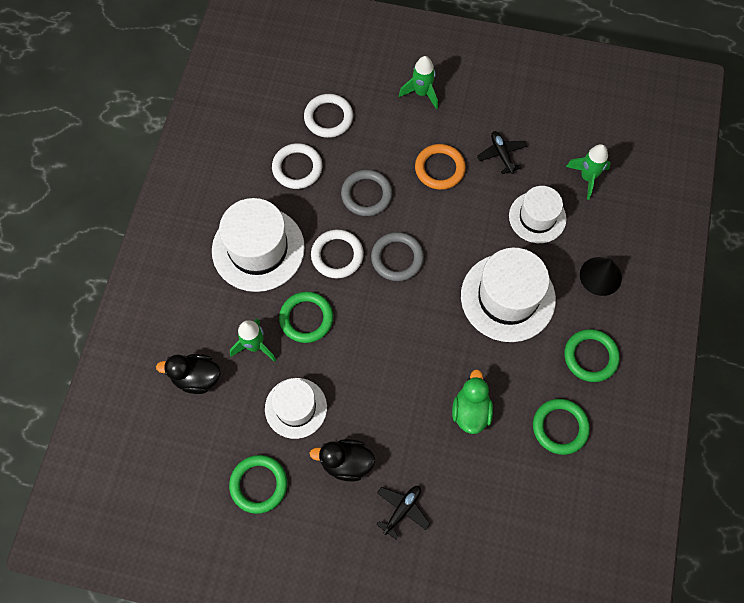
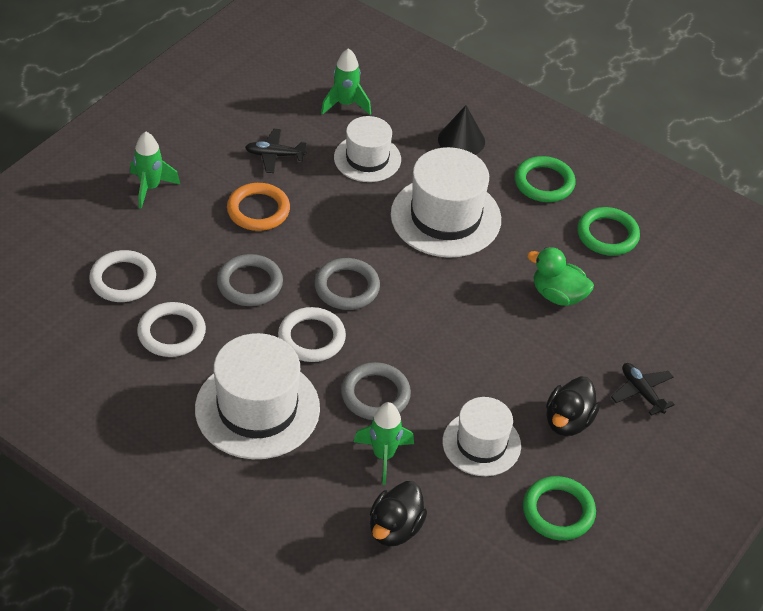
camera: 70 degrees left, 20 degrees down
green ring [279,292,333,343] -> grey ring [341,362,411,420]

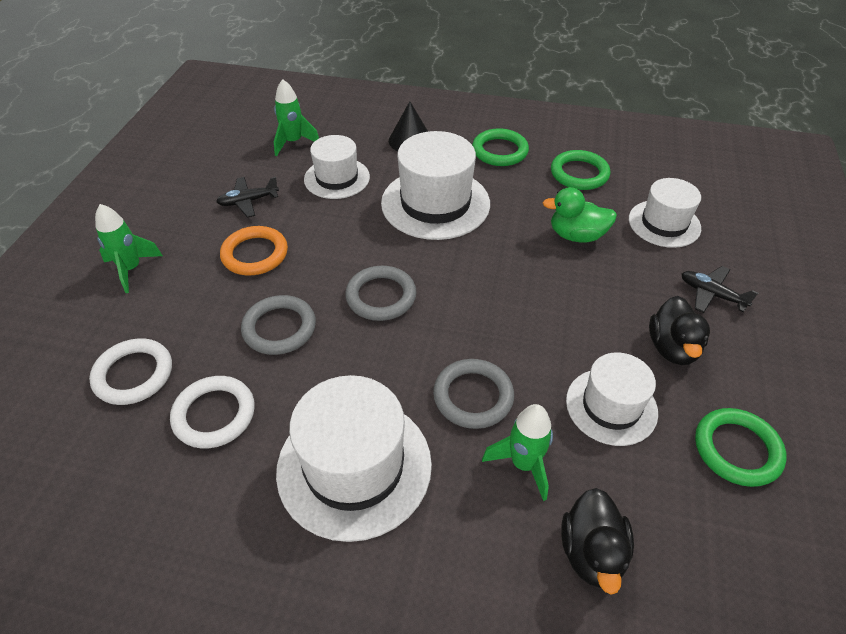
camera: 20 degrees left, 0 degrees up
white ring [278,307,346,362] -> none
none -> white hat [629,178,701,248]

